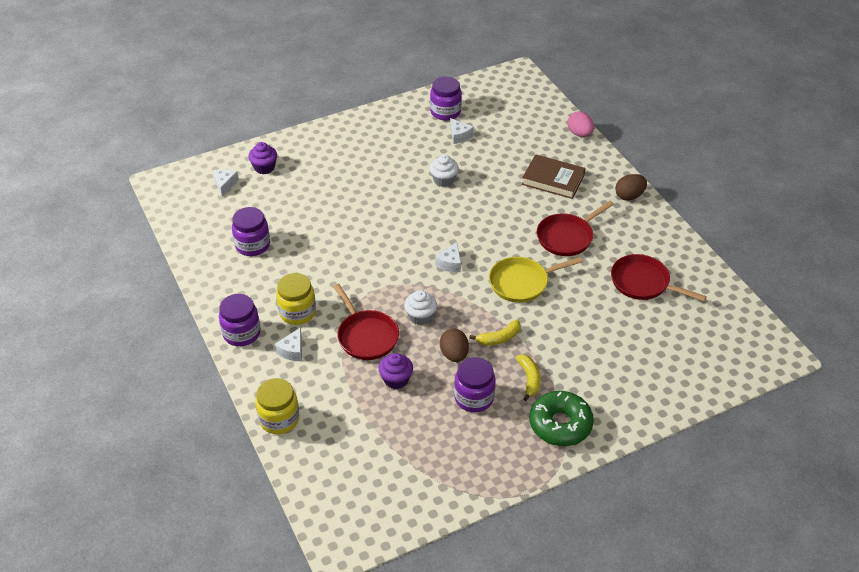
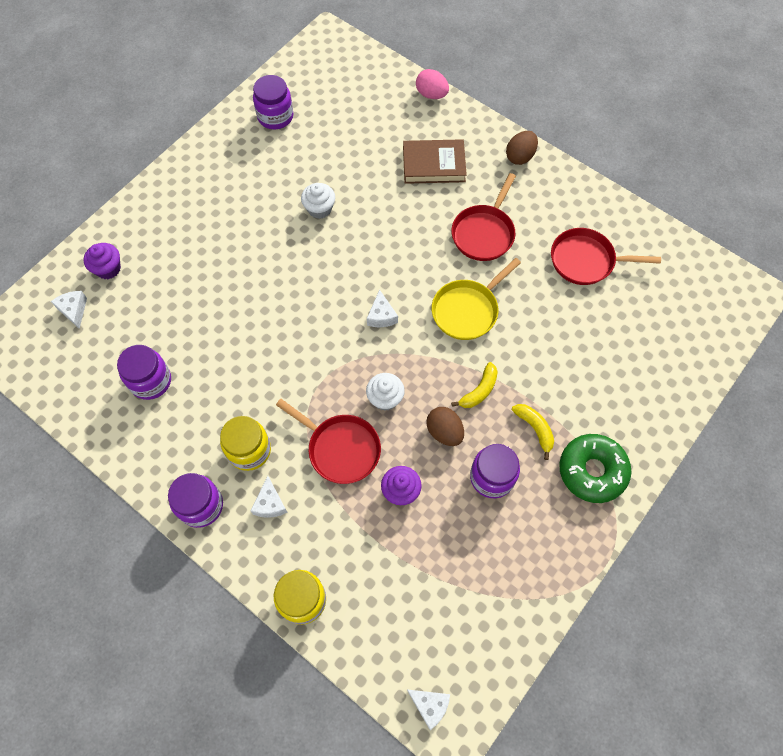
camera: 25 degrees left, 20 degrees up
white cheese [450,118,474,144] -> white cheese moved to [407,689,450,730]

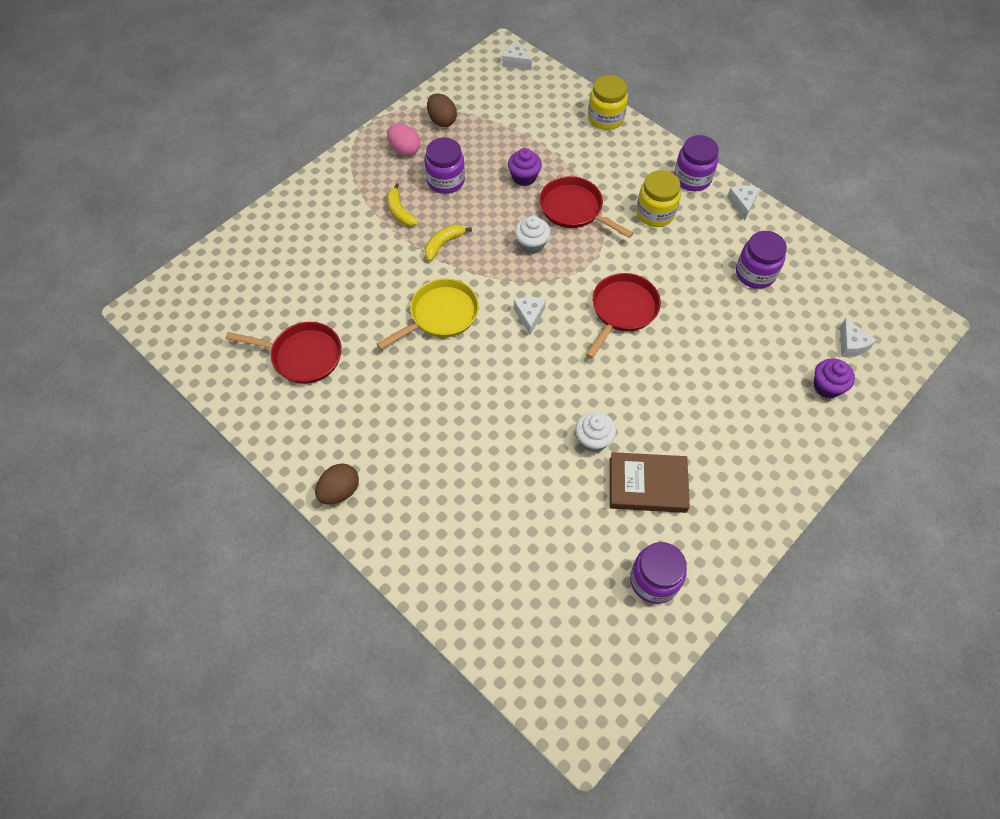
camera: 175 degrees left, 5 degrees down
white cheese [250,476,288,518] -> white cheese moved to [727,186,760,220]
brown book [403,139,467,184] -> brown book moved to [610,452,690,513]
pink egg [416,69,449,99] -> pink egg moved to [387,124,420,156]
brown egg [426,407,464,446] -> brown egg moved to [427,93,457,127]
red pan [451,173,516,261] -> red pan moved to [586,273,661,358]
green donut [559,434,631,503] -> none

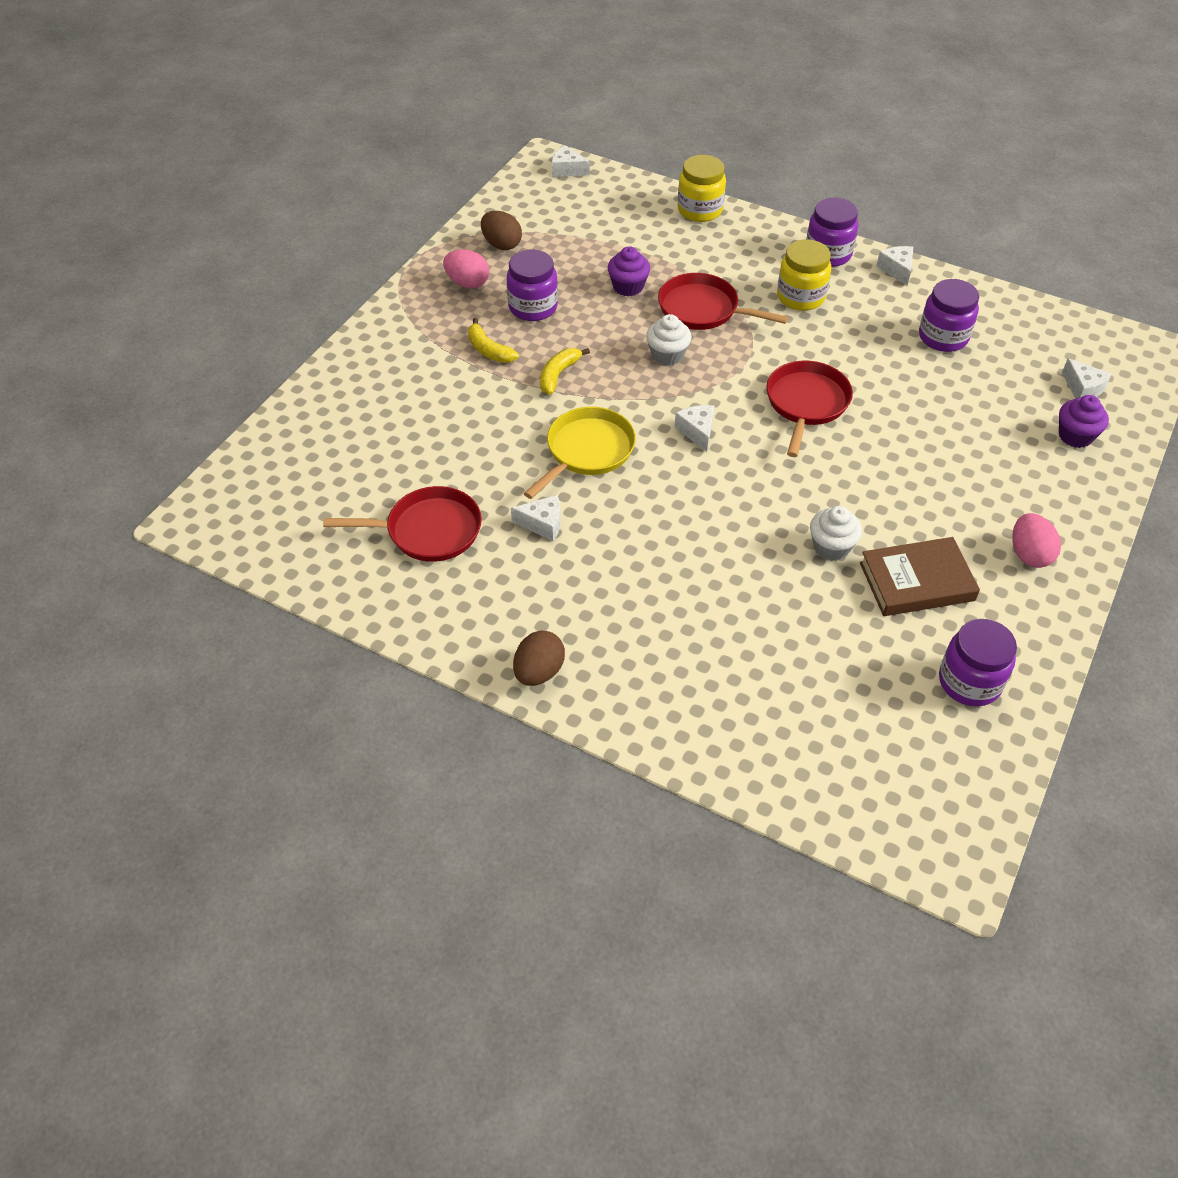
camera: 15 degrees left, 10 degrees down
none -> white cheese [511,495,561,541]
none -> pink egg [1012,513,1061,568]

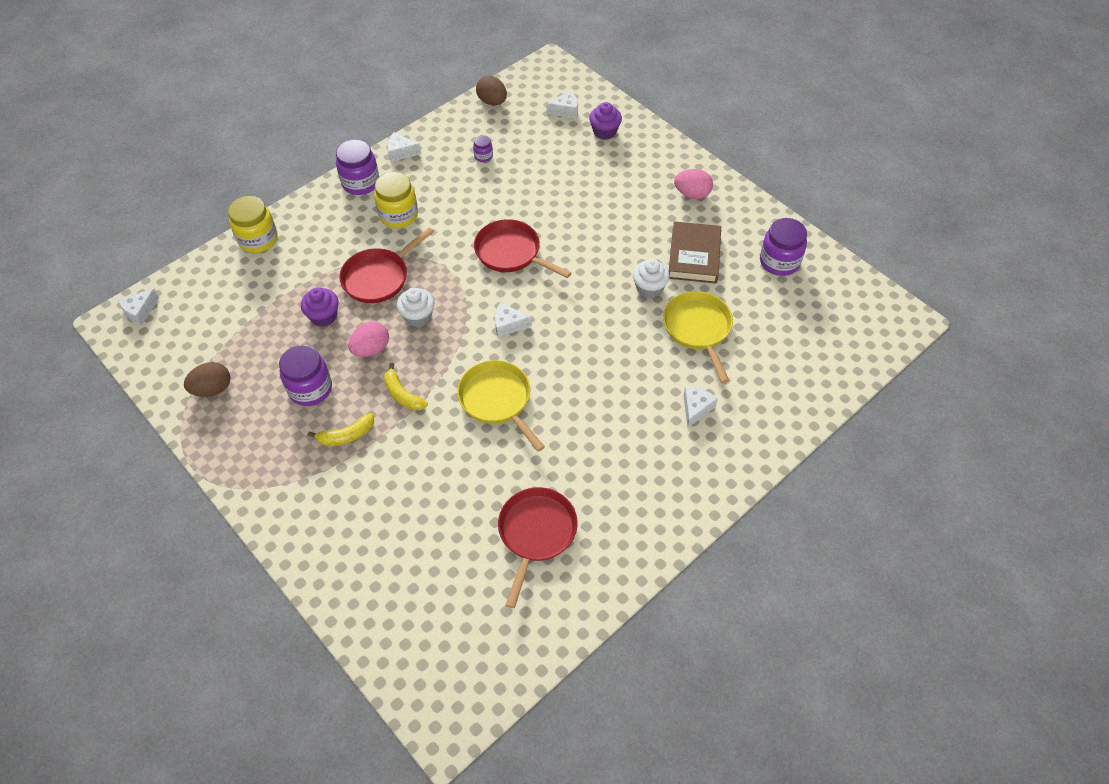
camera: 70 degrees left, 5 degrees up
pink egg [443,249,489,289] -> pink egg moved to [348,321,389,357]
white cheese [511,495,561,541] -> white cheese moved to [683,387,718,428]
brown egg [513,631,565,686] -> brown egg moved to [476,76,507,105]
purple jar [919,279,979,352] -> purple jar [473,135,493,162], size x0.50
none -> yellow pan [663,291,733,383]

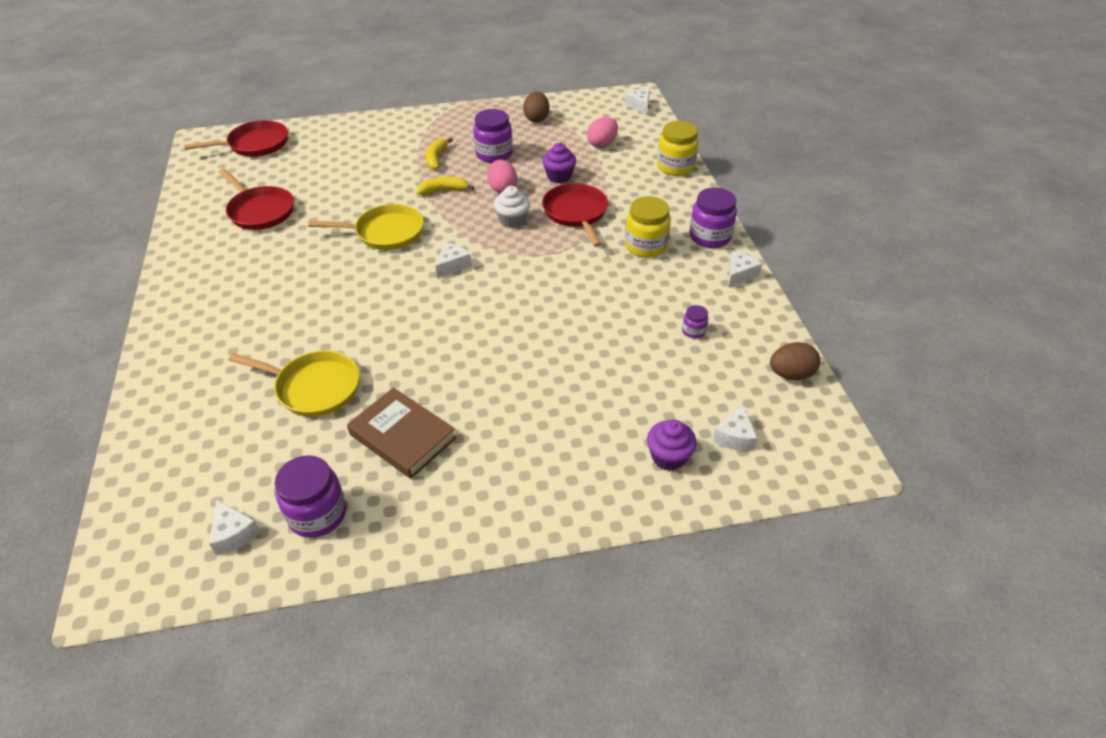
camera: 120 degrees right, 10 degrees down
red pan [474,219,571,278] -> red pan moved to [184,120,288,157]
white cupcake [633,259,670,298] -> none
pink egg [674,169,713,199] -> pink egg moved to [587,117,618,148]
white cheese [683,387,718,428] -> white cheese moved to [209,499,260,555]

